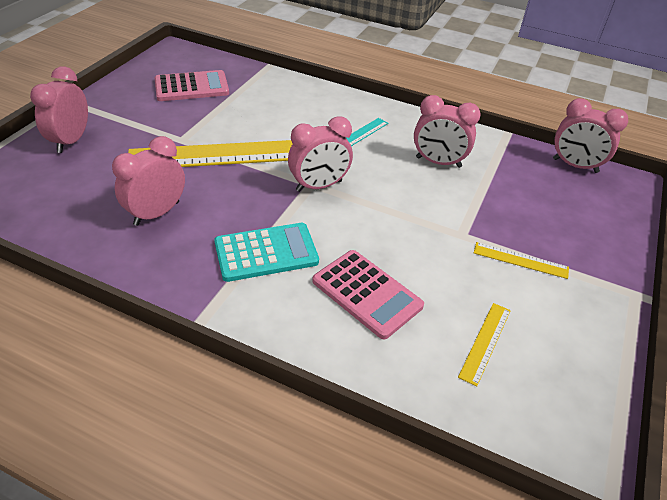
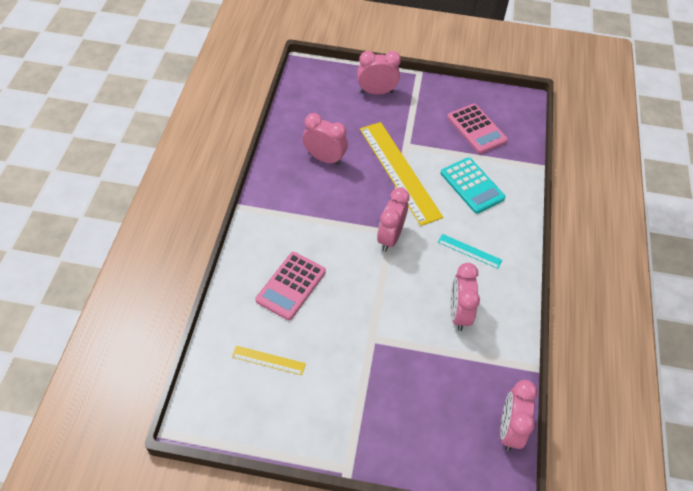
camera: 75 degrees right, 10 degrees up
turquoise calculator [214,223,319,282] -> turquoise calculator moved to [441,157,506,214]
pink clock [288,116,353,192] -> pink clock turned 60 degrees clockwise [377,188,410,252]
yellow ruler [474,242,569,279] -> none

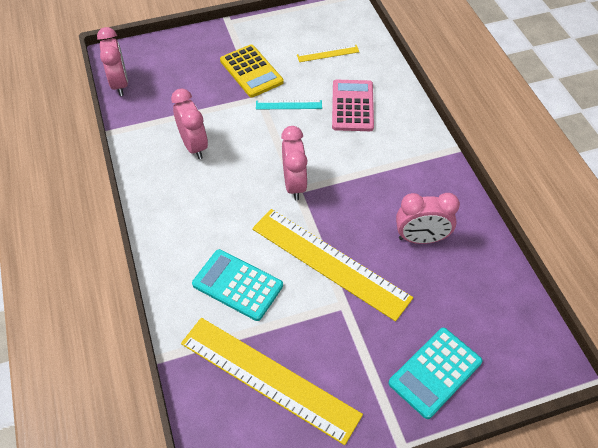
camera: 155 degrees right, 0 degrees up
pink clock [357,51,401,95] -> turquoise calculator [389,328,483,419]
turquoise ruler [438,234,502,269] -> turquoise ruler moved to [256,100,322,109]
pink calculator [447,104,508,154] -> yellow ruler [181,318,363,445]
none -> yellow calculator [220,44,284,98]

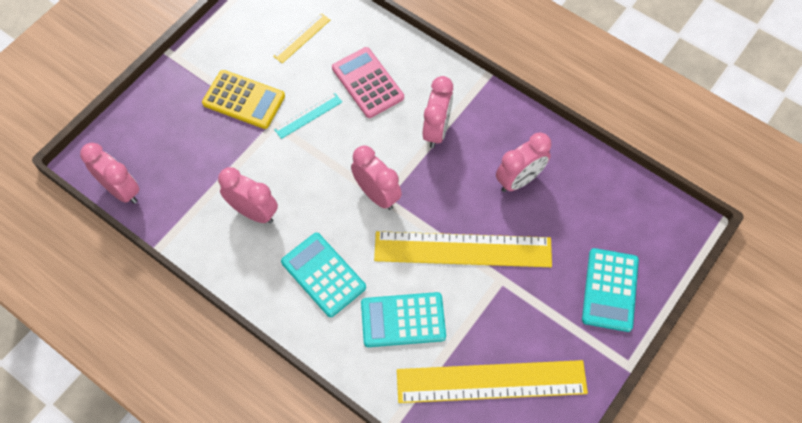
camera: 35 degrees left, 10 degrees up
none -> turquoise calculator [281,233,366,317]
none -> pink clock [423,76,453,148]

